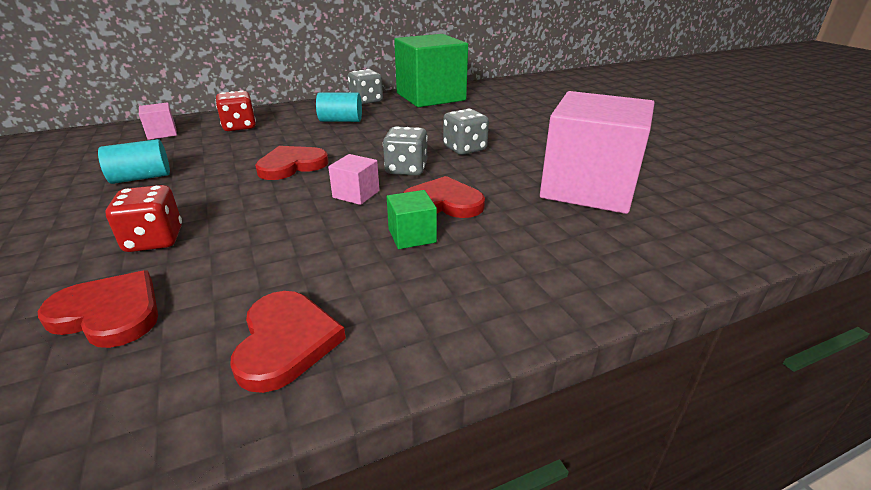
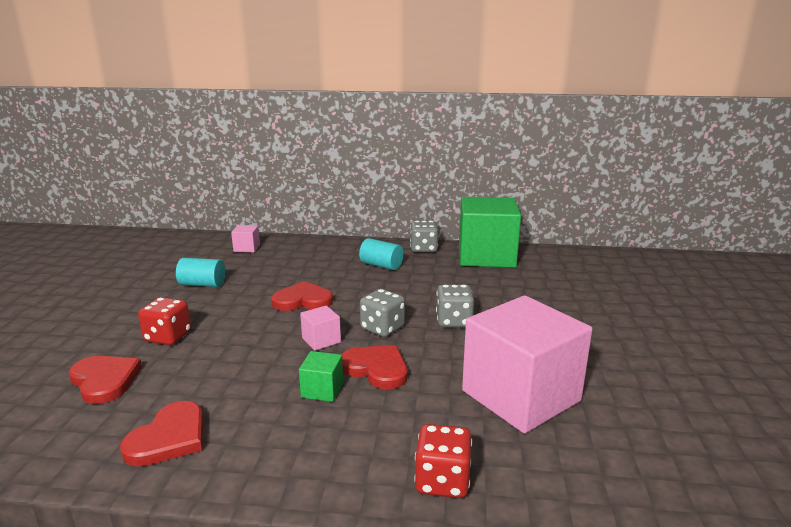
camera: 30 degrees right, 10 degrees down
red dice [216,90,256,131] -> red dice moved to [414,424,472,498]

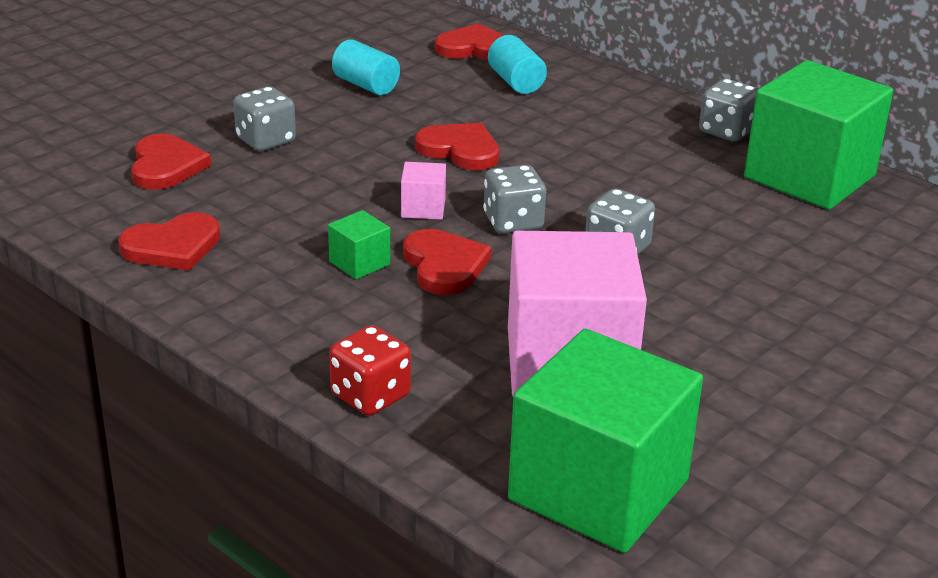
camera: 35 degrees right, 10 degrees up
red dice [138,297,191,345] -> grey dice [233,86,296,151]
pink cube [231,225,260,253] -> red heart [435,23,504,60]
turquoise cylinder [359,238,403,270] -> turquoise cylinder moved to [488,35,547,94]
none -> green cube [508,329,703,553]

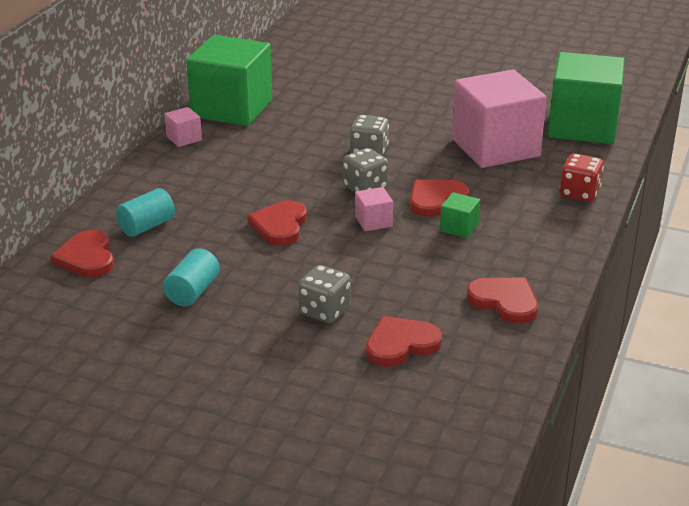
camera: 110 degrees left, 0 degrees up
grey dice [699,79,758,142] -> pink cube [165,107,202,147]

